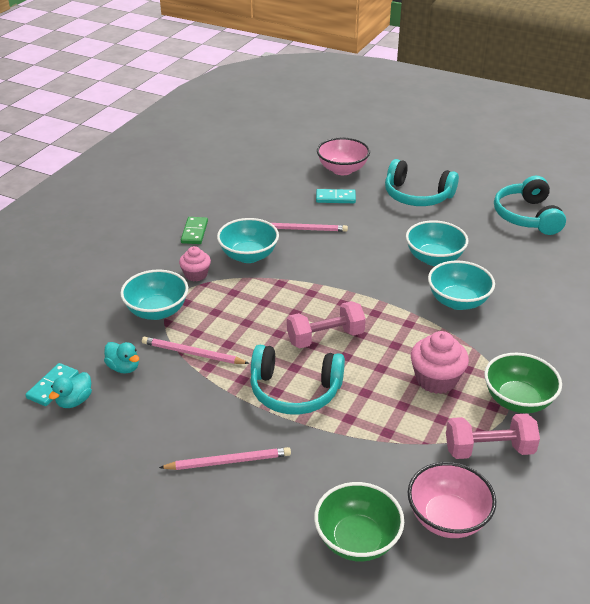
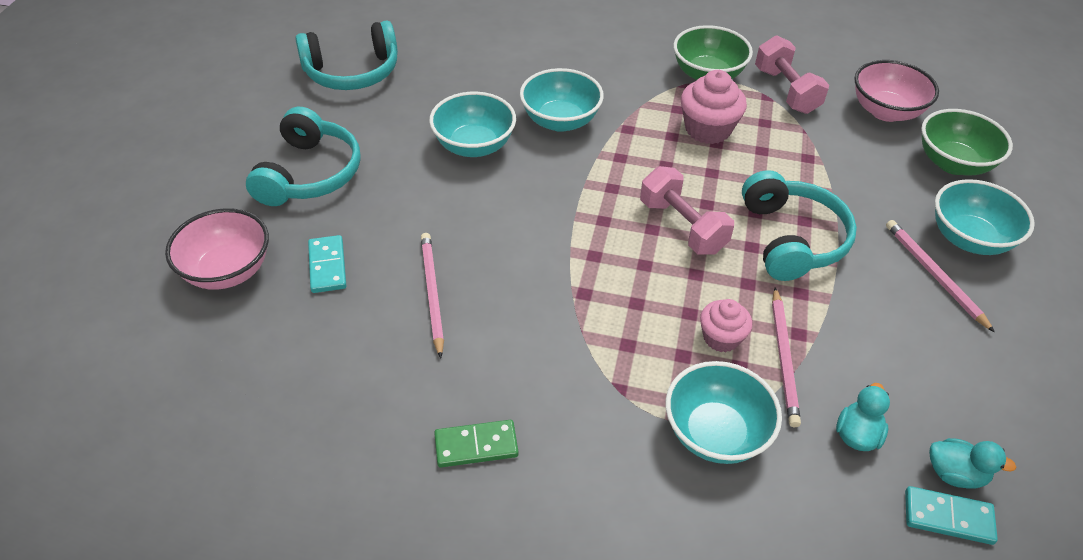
camera: 105 degrees left, 10 degrees up
pink cupcake [179,246,211,281] -> pink cupcake moved to [700,299,752,352]
turquoise bowl [217,218,279,263] -> turquoise bowl moved to [935,179,1035,255]

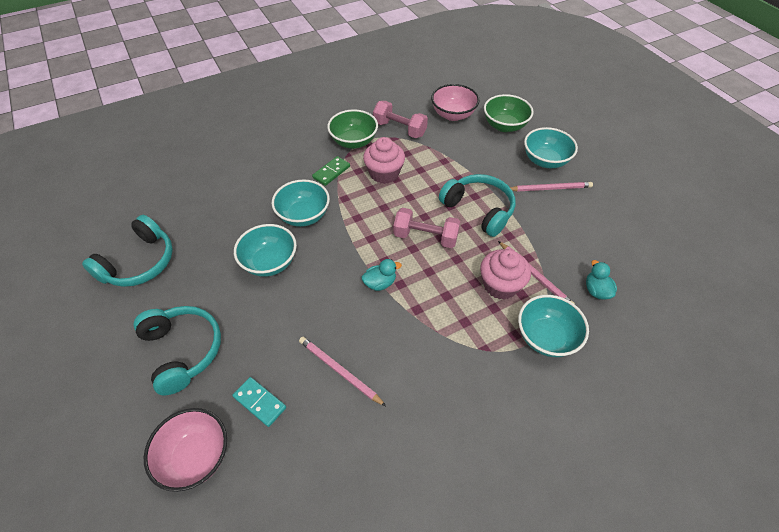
camera: 40 degrees left, 5 degrees up
green domino [434,420,519,467] -> green domino moved to [312,156,350,186]
pink cupcake [700,299,752,352] -> pink cupcake [480,249,531,300], size x1.57
pink pencil [886,220,995,333] -> pink pencil turned 150 degrees clockwise [510,182,593,192]
turquoise domino [905,486,998,545] -> none
turquoise duck [929,438,1016,489] -> turquoise duck moved to [362,259,402,291]

